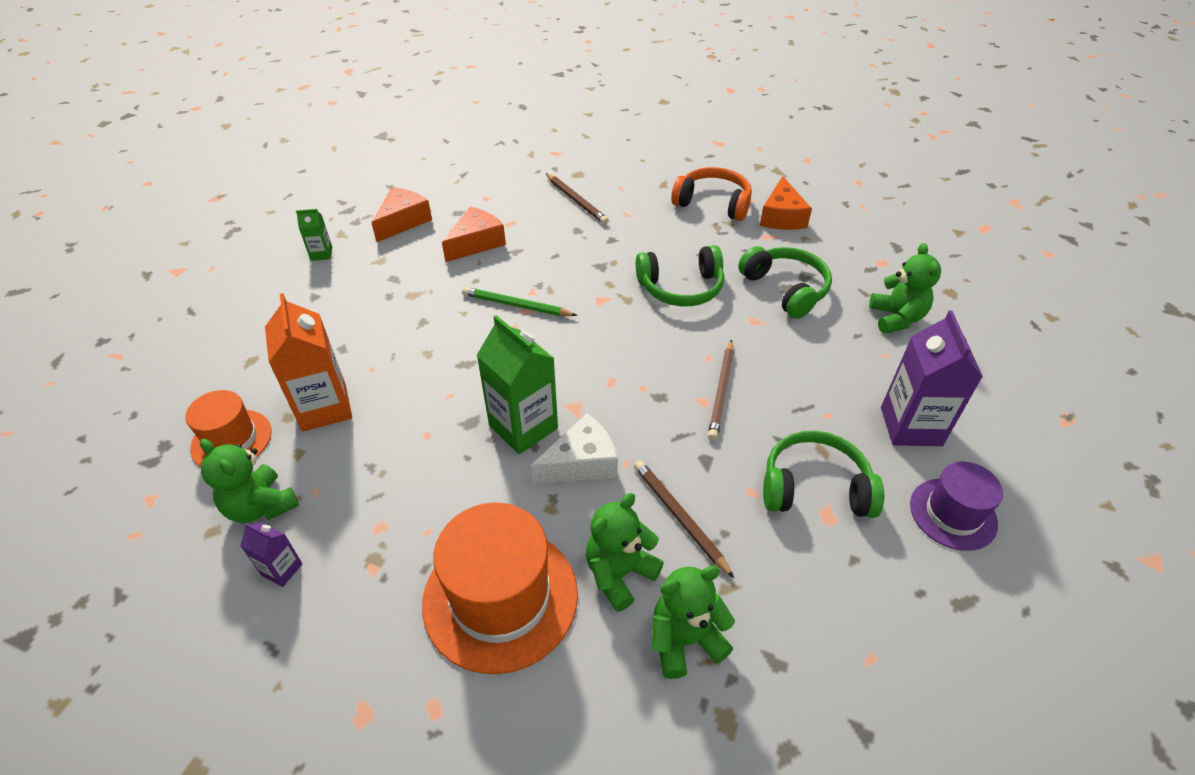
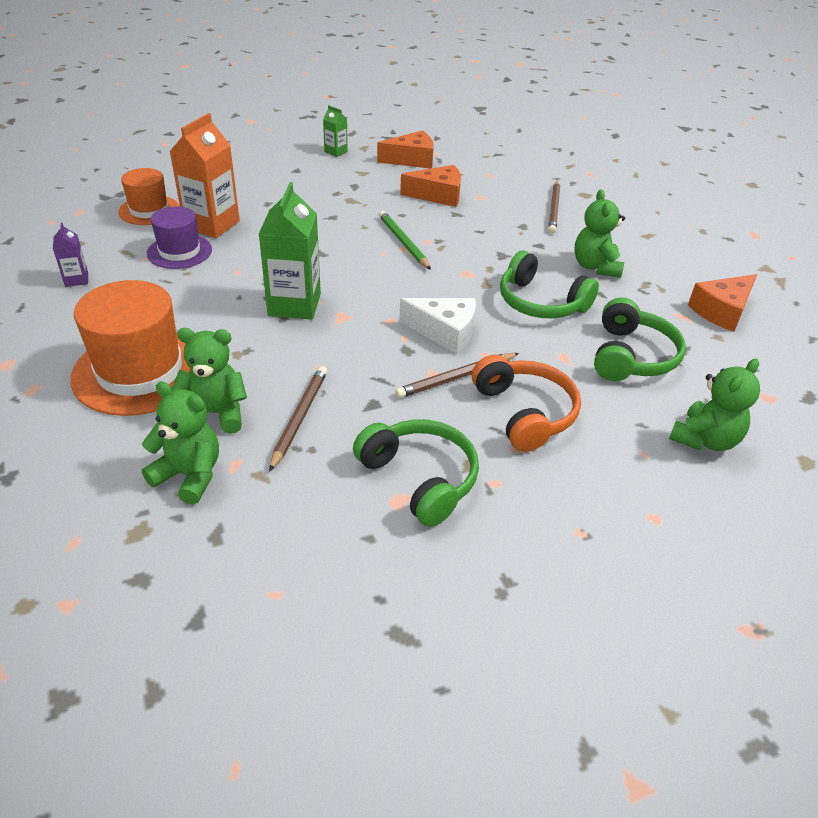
camera: 45 degrees right, 5 degrees down
green teddy bear [200,439,299,523] -> green teddy bear moved to [575,189,625,278]
white cheese [530,413,618,484] -> white cheese moved to [399,298,476,354]
orange headphones [671,167,752,221] -> orange headphones moved to [472,355,581,452]
purple carton [881,310,983,446] -> none
purple hat [910,462,1003,551] -> purple hat moved to [147,206,212,269]

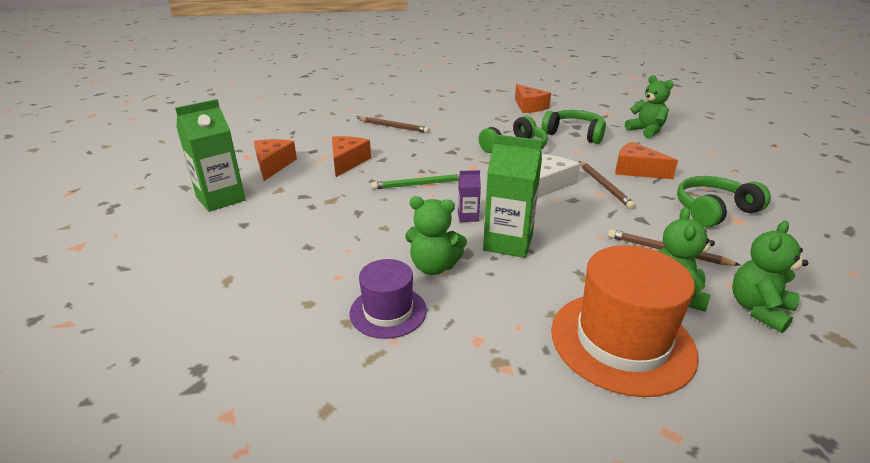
camera: 75 degrees left, 10 degrees down
purple carton [53,223,88,287] -> purple carton moved to [458,170,481,222]
orange hat [118,168,179,225] -> none
orange carton [169,113,240,238] -> none
green carton [323,105,348,157] -> green carton [175,99,245,212], size x2.03
orange headphones [472,355,581,452] -> orange cheese [615,141,678,179]
green teddy bear [575,189,625,278] -> green teddy bear moved to [405,196,467,275]

